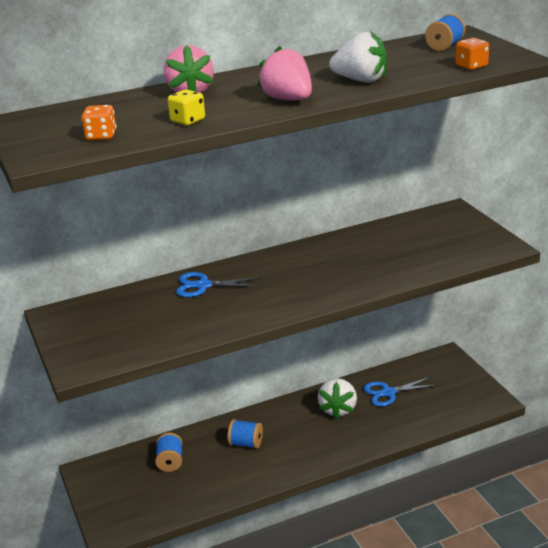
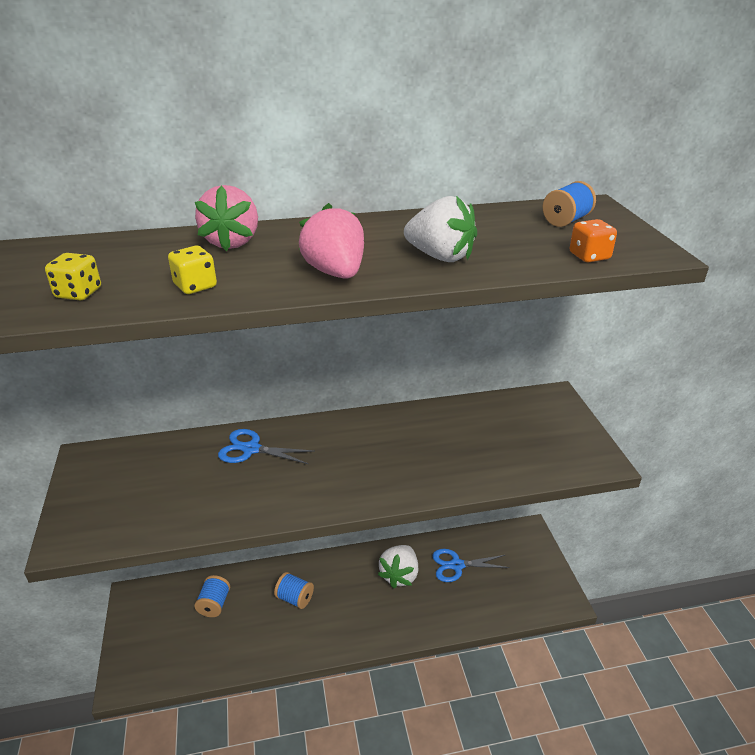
camera: 10 degrees right, 5 degrees up
orange dice [81,105,116,140] -> yellow dice [45,253,101,300]

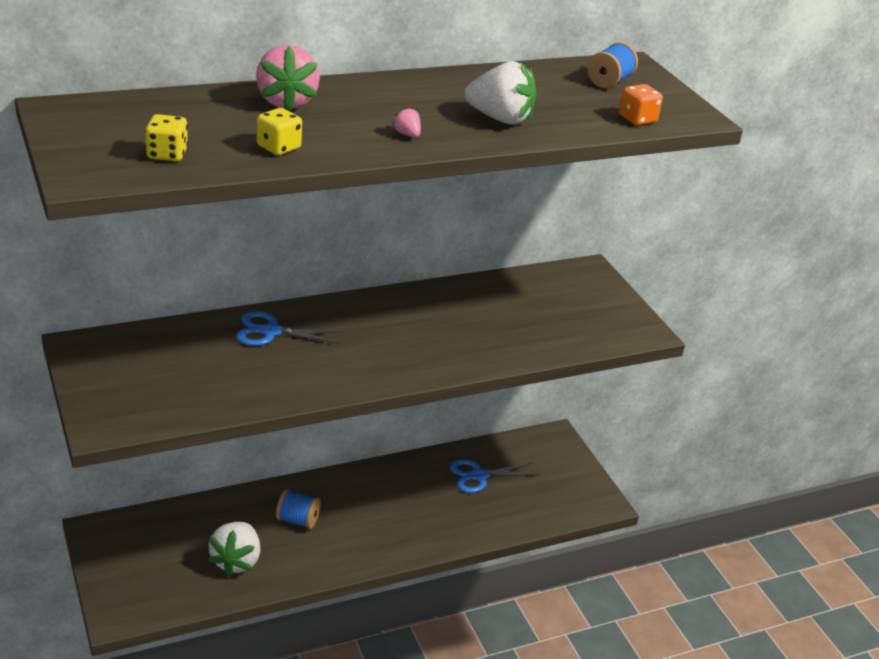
camera: 15 degrees left, 0 degrees up
blue spool [194,575,230,617] -> none
pink strawberry [299,203,364,279] -> pink strawberry [392,107,421,137], size x0.43
white strawberry [378,545,418,589] -> white strawberry moved to [208,522,260,576]

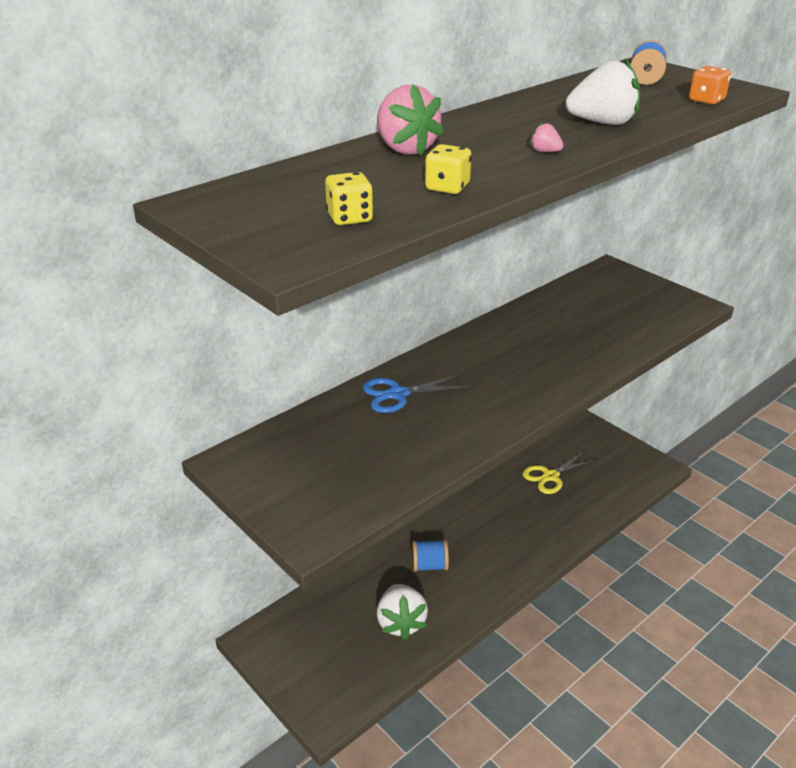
camera: 15 degrees left, 0 degrees up
blue scissors [450,459,539,493] -> yellow scissors [522,451,596,494]

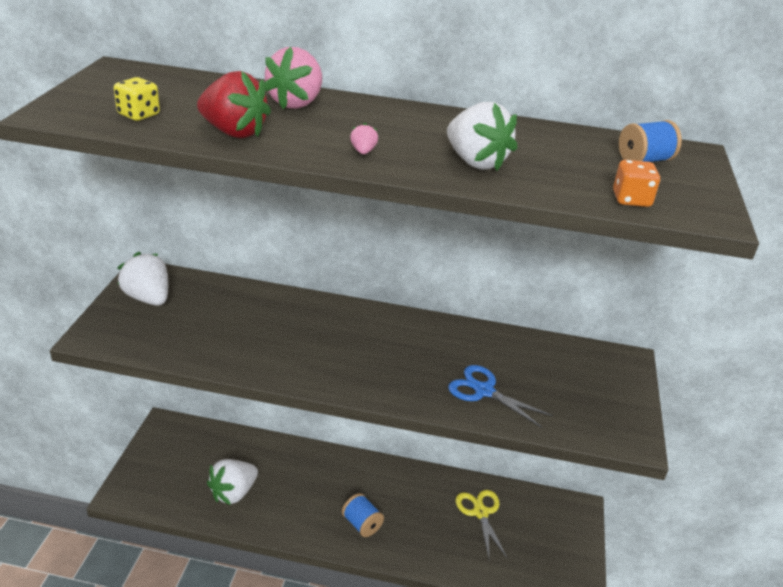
camera: 50 degrees right, 0 degrees up
blue scissors [362,374,470,413] -> blue scissors moved to [448,365,553,428]
blue spool [412,540,449,571] -> blue spool moved to [342,493,384,537]
yellow dice [425,144,471,194] -> red strawberry [197,71,271,138]
yellow scissors [522,451,596,494] -> yellow scissors turned 60 degrees clockwise [455,490,508,559]
none -> white strawberry [117,252,168,306]

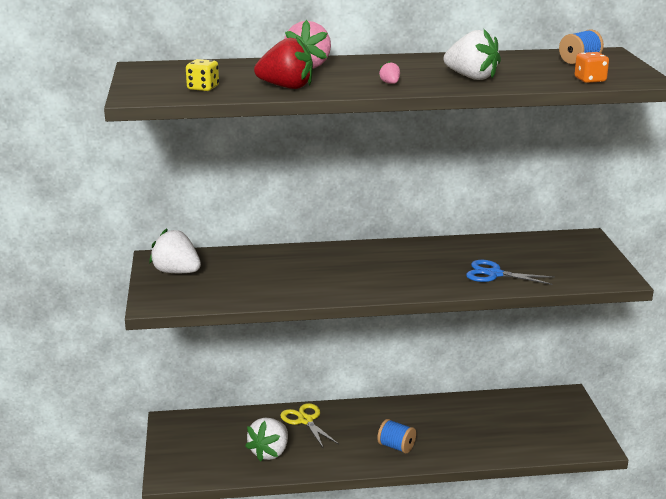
camera: 15 degrees left, 10 degrees down
yellow scissors [455,490,508,559] -> yellow scissors moved to [280,403,339,449]

